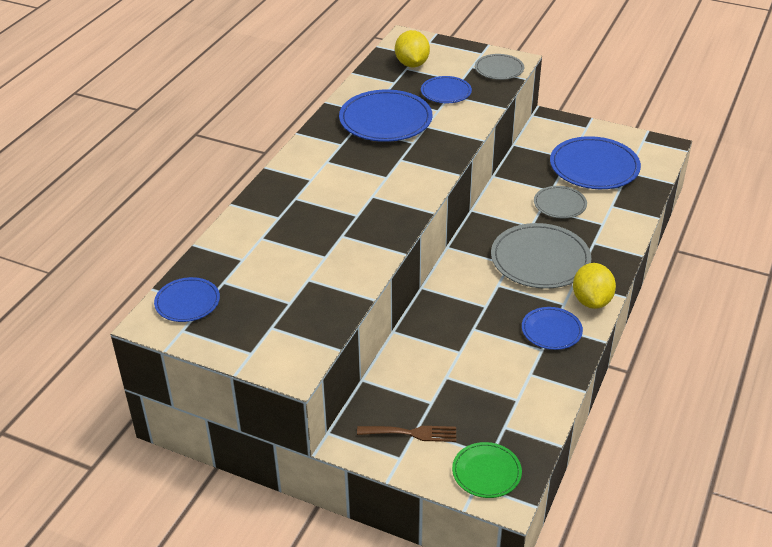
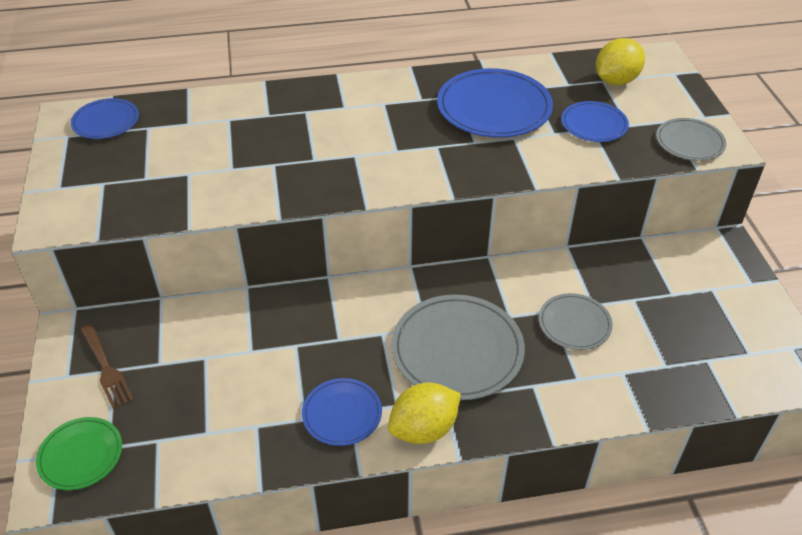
camera: 55 degrees right, 5 degrees up
blue plate [550,136,641,189] -> none

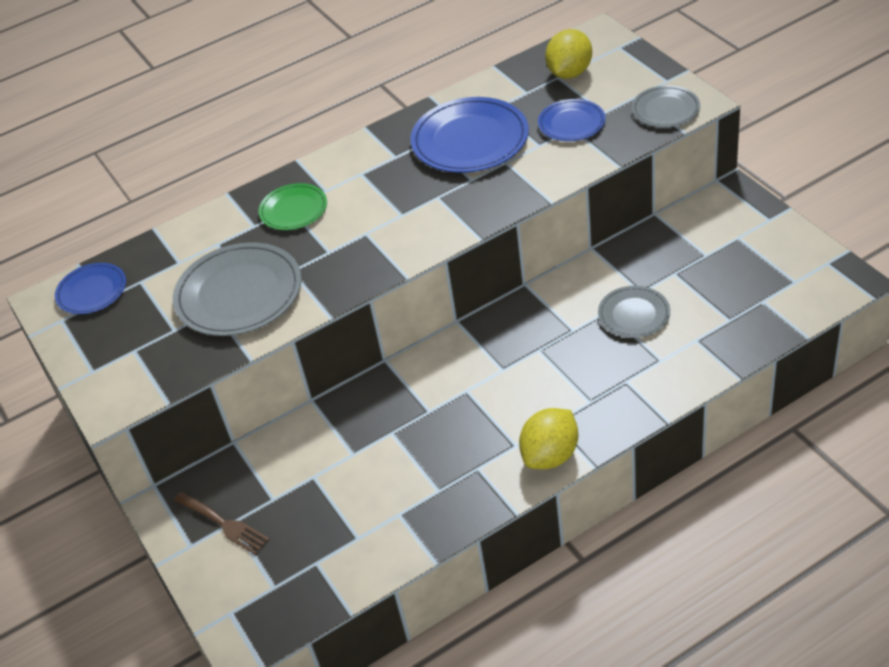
camera: 15 degrees left, 0 degrees up
green plate [36,417,122,490] -> green plate moved to [259,183,327,230]
blue plate [302,378,382,446] -> none
grey plate [391,294,525,400] -> grey plate moved to [173,242,302,336]

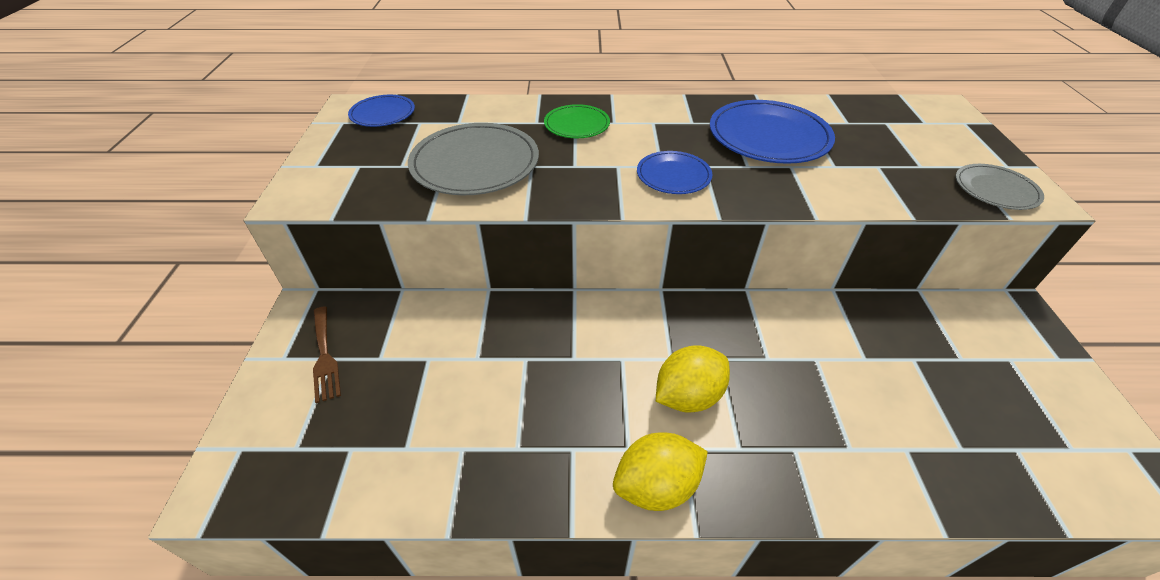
camera: 25 degrees right, 0 degrees up
blue plate [538,99,605,141] -> blue plate moved to [637,151,713,194]
yellow lemon [545,29,592,79] -> yellow lemon moved to [656,345,730,413]
grey plate [598,286,670,338] -> none

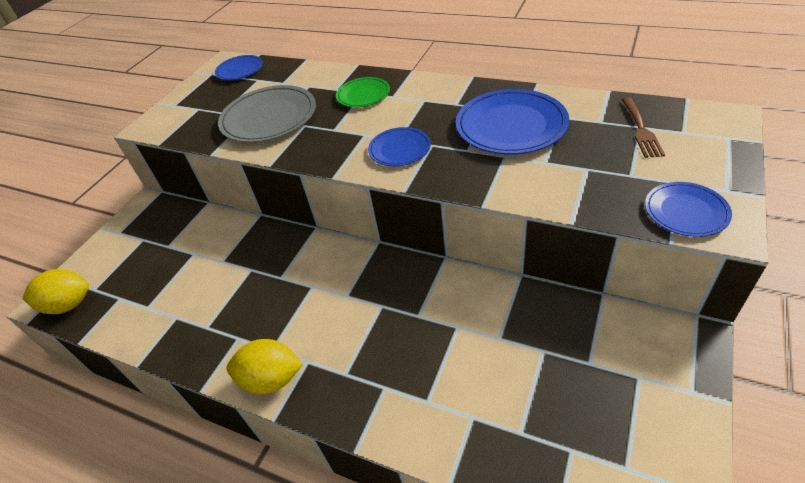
camera: 30 degrees right, 0 degrees up
brown fork [313,307,341,403] -> brown fork moved to [622,97,665,158]
yellow lemon [656,345,730,413] -> yellow lemon moved to [23,269,89,314]
grey plate [956,164,1044,210] -> blue plate [645,182,732,237]

